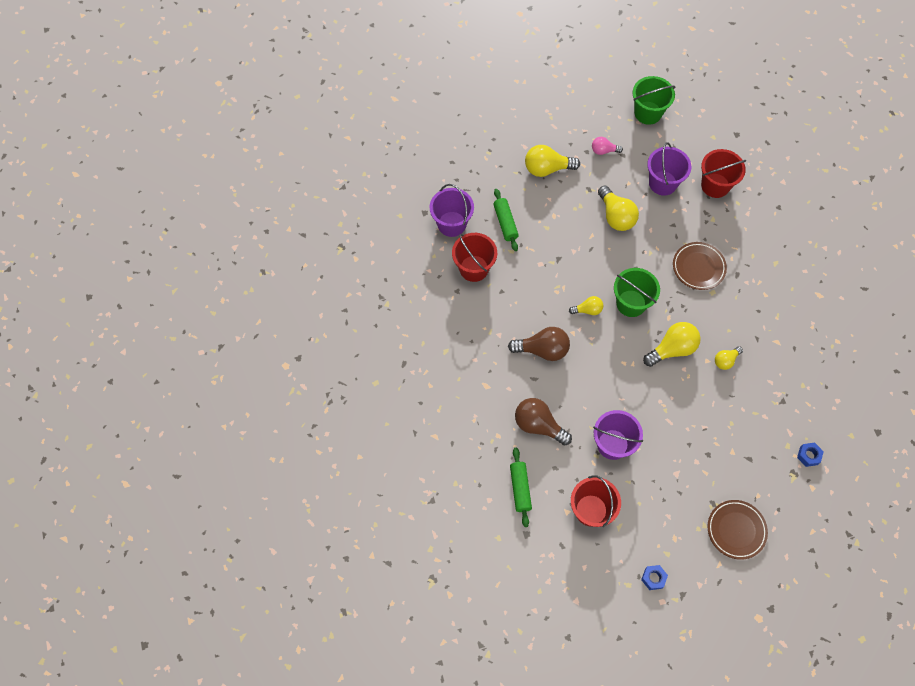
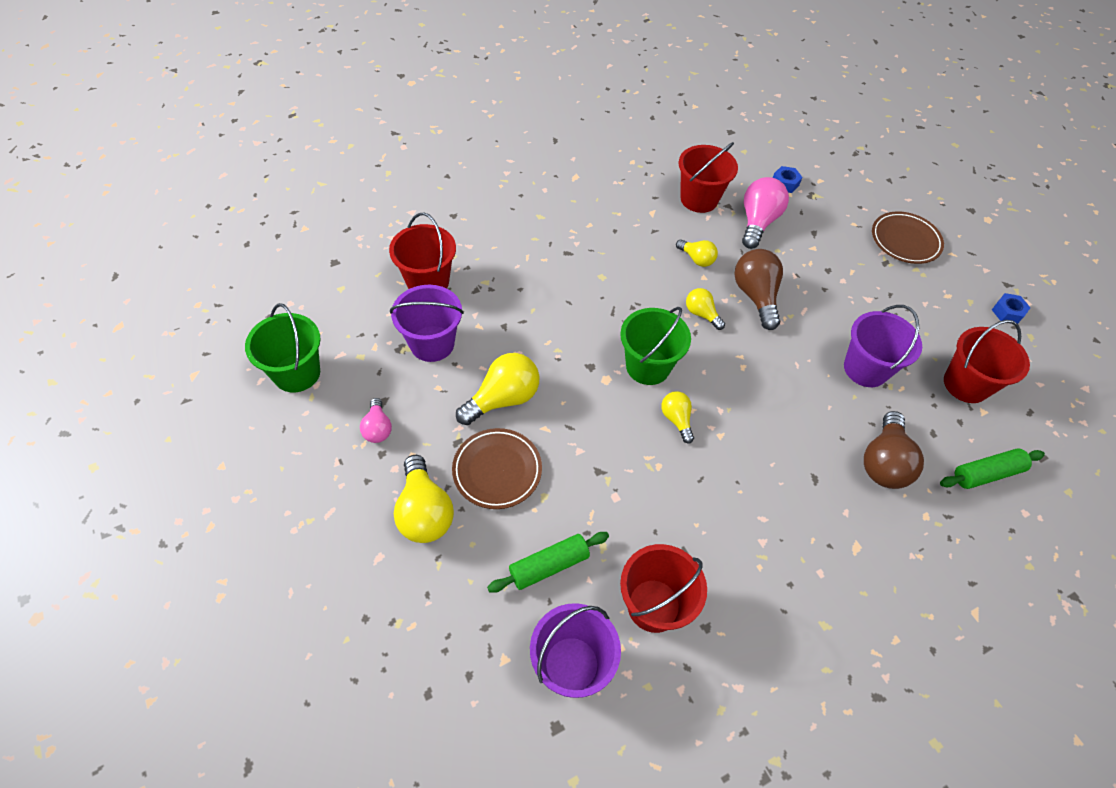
camera: 105 degrees left, 10 degrees down
brown light bulb [508,327,570,361] -> brown light bulb moved to [735,249,783,330]
yellow light bulb [643,322,701,367] -> yellow light bulb [686,288,725,330], size x0.57
brown plate [673,242,727,290] -> brown plate moved to [452,428,542,509]
none -> red bucket [679,142,738,213]
none -> pink light bulb [742,177,789,249]

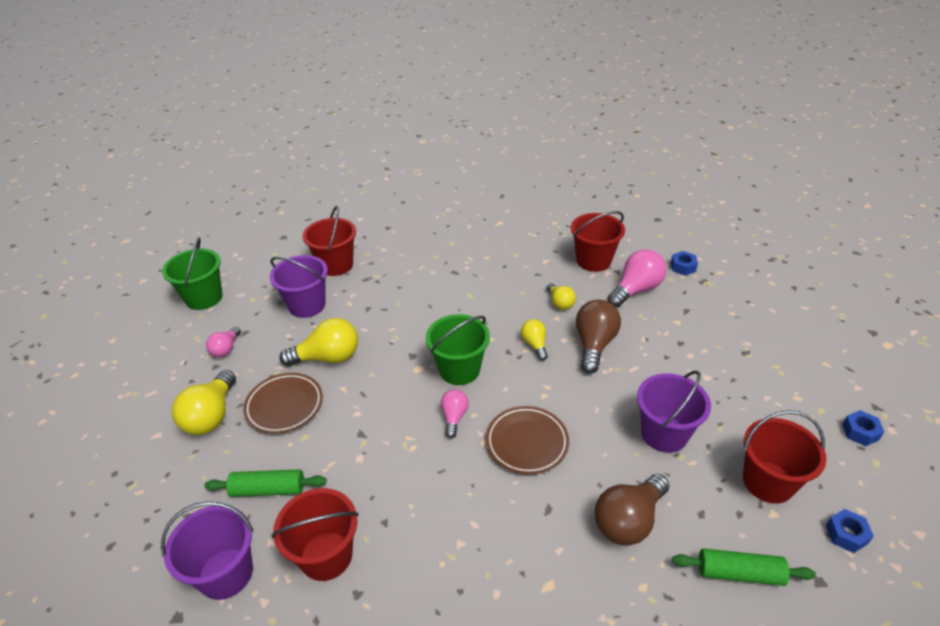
camera: 30 degrees right, 15 degrees down
yellow light bulb [661,392,694,443] -> pink light bulb [441,389,469,438]
brown plate [872,211,944,264] -> brown plate moved to [486,406,569,475]
none -> blue nut [826,509,874,553]

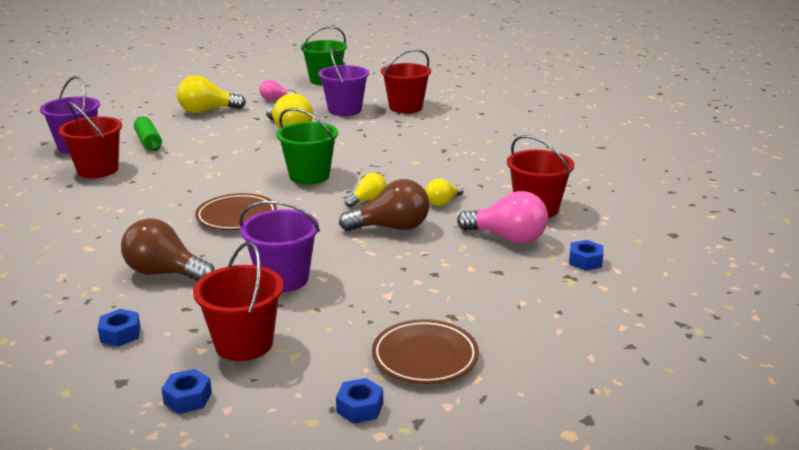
camera: 65 degrees right, 15 degrees down
brown plate [243,373,323,434] -> brown plate moved to [372,319,479,384]
pink light bulb [441,389,469,438] -> none
green rolling pin [672,548,816,586] -> blue nut [98,309,141,347]

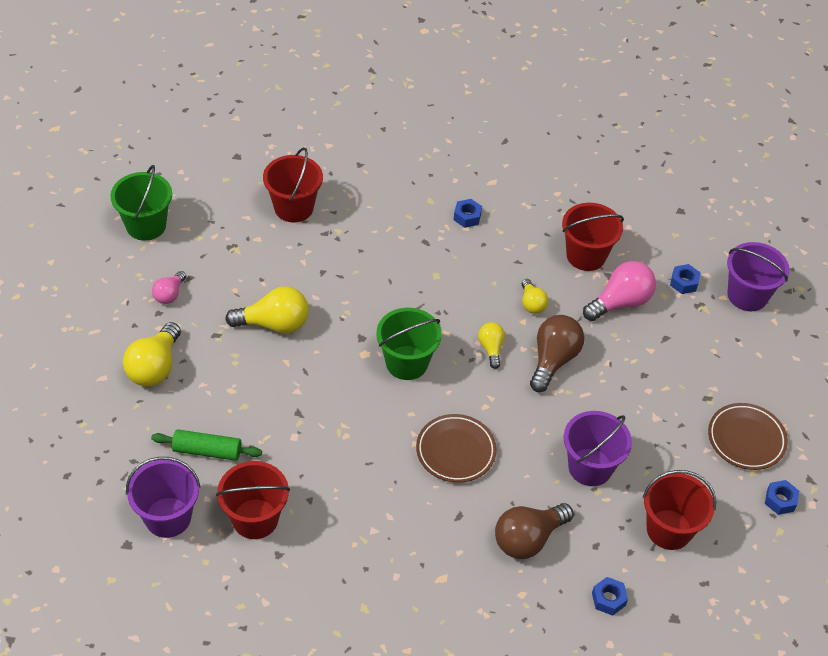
camera: 60 degrees left, 25 degrees up
blue nut [161,369,212,414] -> blue nut moved to [454,199,482,228]
purple bucket [318,48,369,116] -> purple bucket moved to [727,242,790,311]

